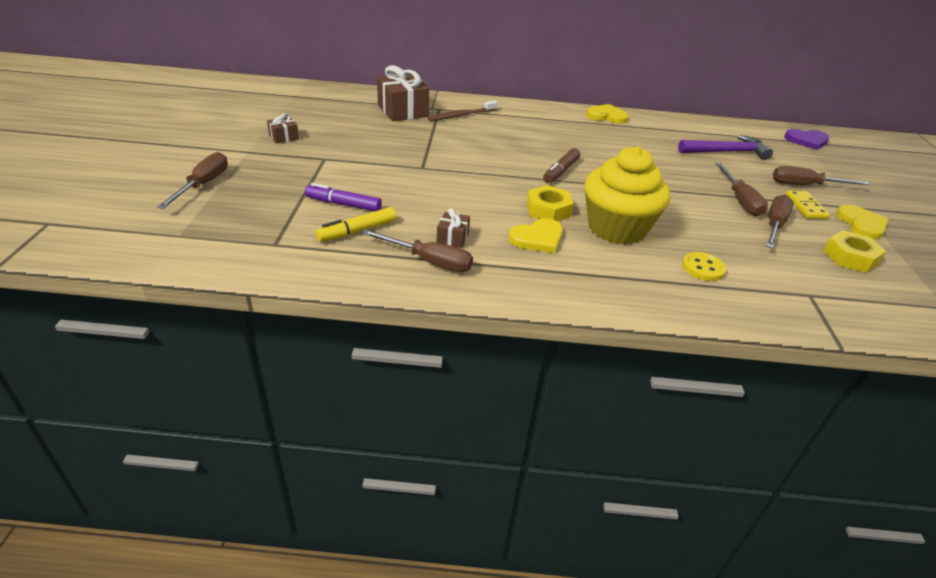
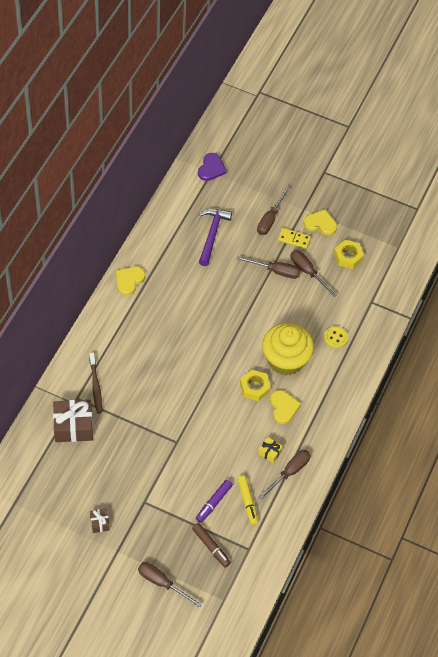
camera: 70 degrees left, 20 degrees up
brown gift [437,208,470,248] -> yellow gift [258,437,283,463]
brown marker [543,148,580,183] -> brown marker moved to [192,523,231,568]

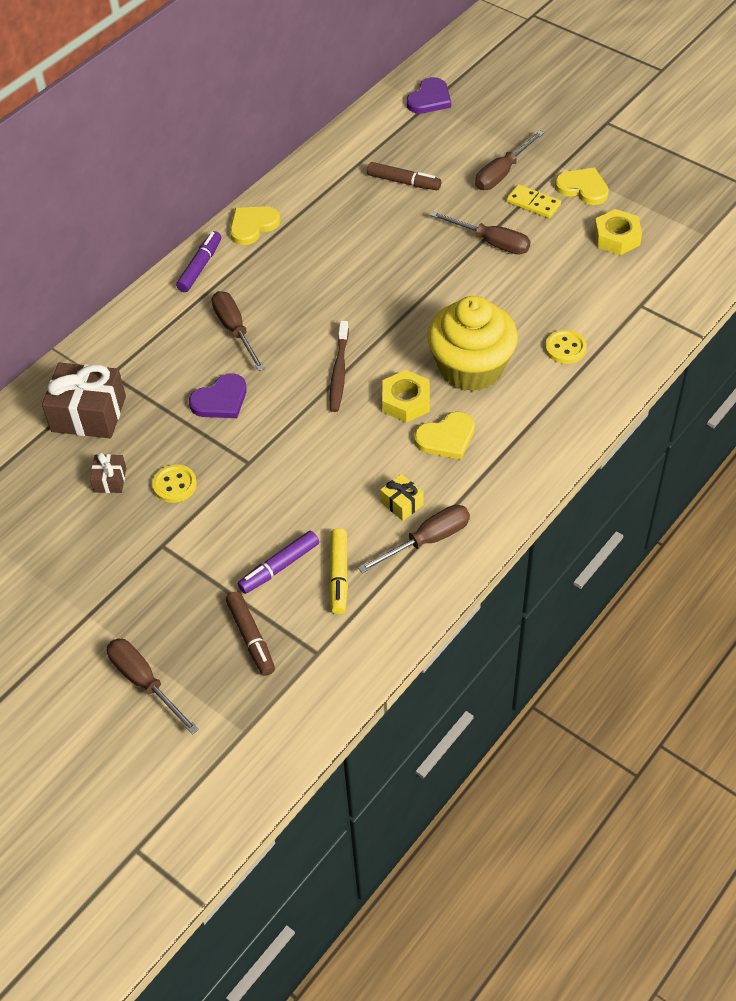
camera: 20 degrees right, 5 degrees down
brown toothbrush [89,353,102,414] -> brown toothbrush moved to [330,321,349,412]
brown gift [90,508,110,533] -> brown gift moved to [90,453,126,493]
purple hammer [199,209,232,266] -> brown marker [367,162,441,190]
yellow heart [270,390,301,424] -> yellow heart turned 60 degrees clockwise [414,412,475,459]
brown screwdriver [290,250,337,297] -> brown screwdriver moved to [212,291,265,371]
none -> yellow button [152,464,197,503]
none -> purple marker [176,231,221,292]
none -> purple heart [189,373,247,418]

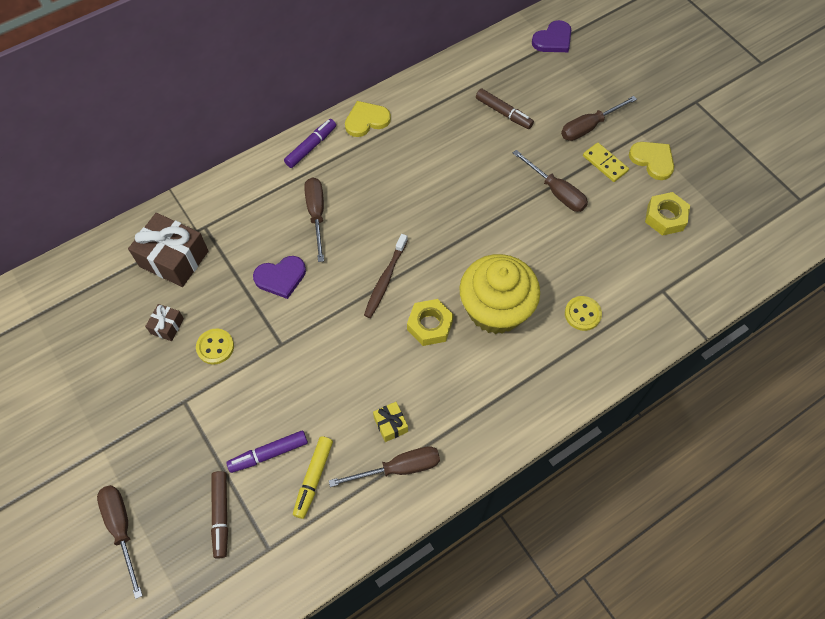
camera: 15 degrees right, 10 degrees up
yellow heart [414,412,475,459] -> none

